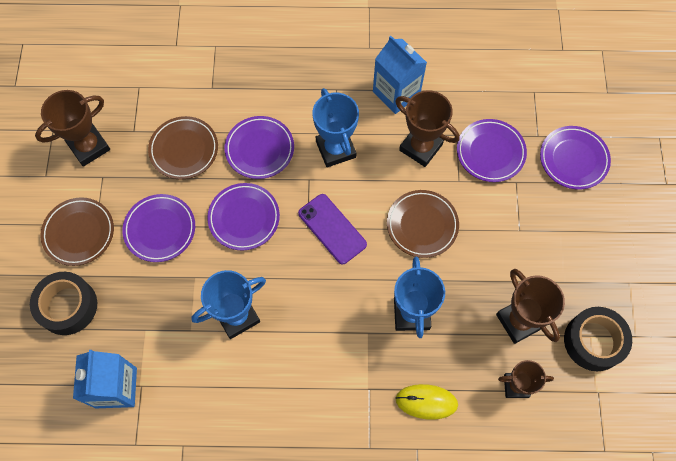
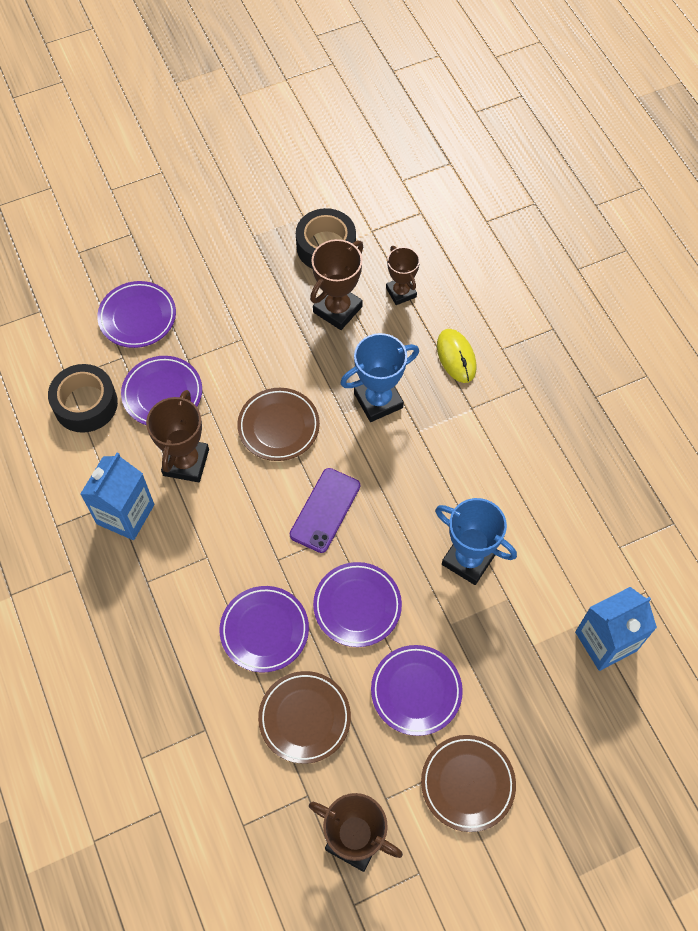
camera: 115 degrees left, 5 degrees down
black tape [30,272,97,335] -> black tape moved to [48,364,118,433]
blue trophy [313,88,359,168] -> none

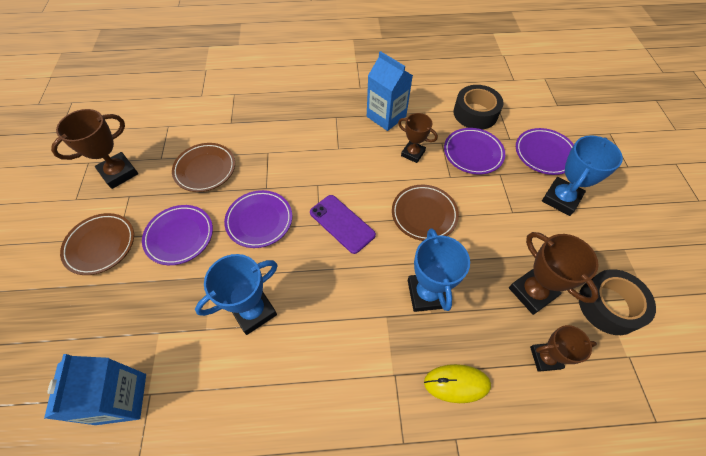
camera: 110 degrees right, 5 degrees down
brown trophy [146,390,209,482] -> brown trophy [398,113,438,163], size x0.66
purple plate [220,586,309,672] -> none
none -> blue trophy [542,135,623,216]

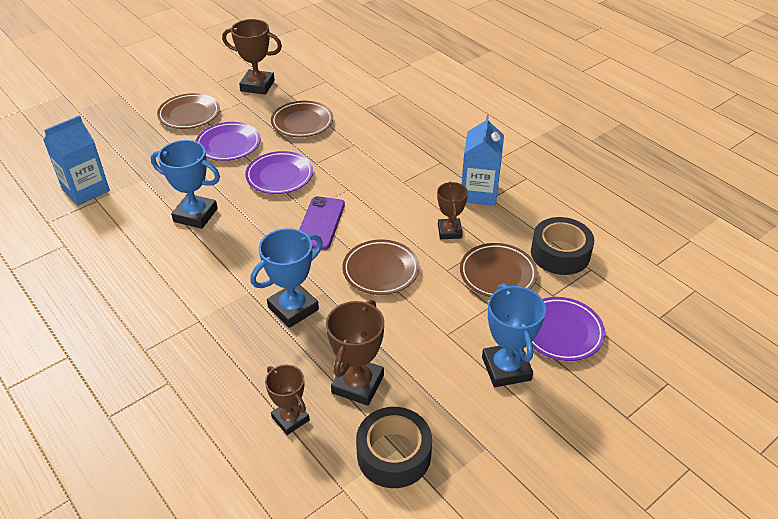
camera: 55 degrees right, 15 degrees down
yellow mouse [424,364,491,403] -> none
purple plate [444,128,505,174] -> brown plate [460,243,538,297]
blue trophy [542,135,623,216] -> blue trophy turned 75 degrees clockwise [482,283,546,387]

